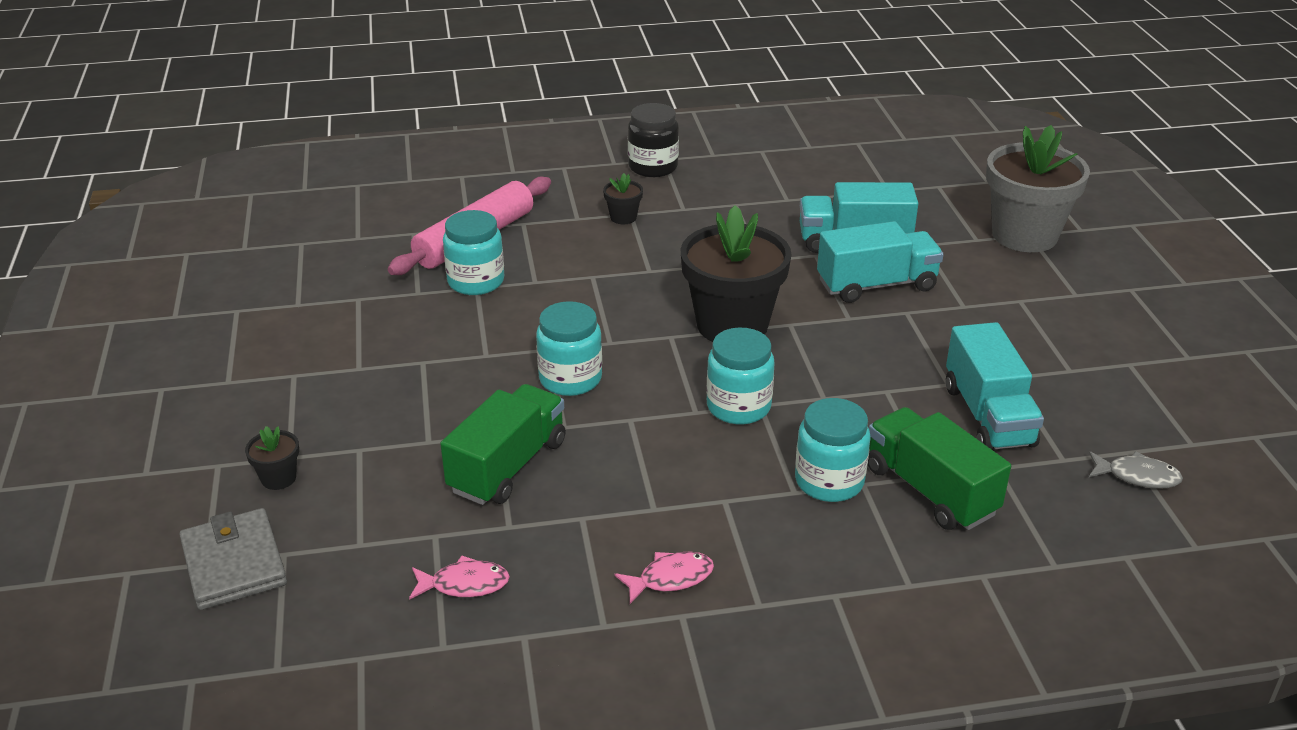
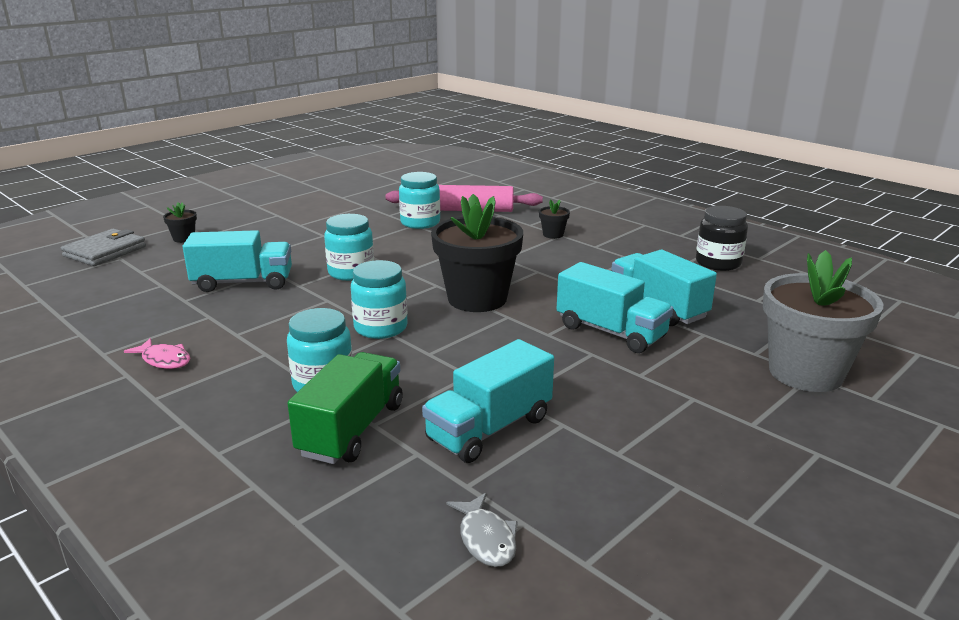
camera: 55 degrees right, 10 degrees down
pink fish [409,555,510,600] -> none
green truck [440,384,566,505] -> turquoise truck [183,230,292,292]
black jar [628,103,679,177] -> black jar moved to [696,206,748,271]

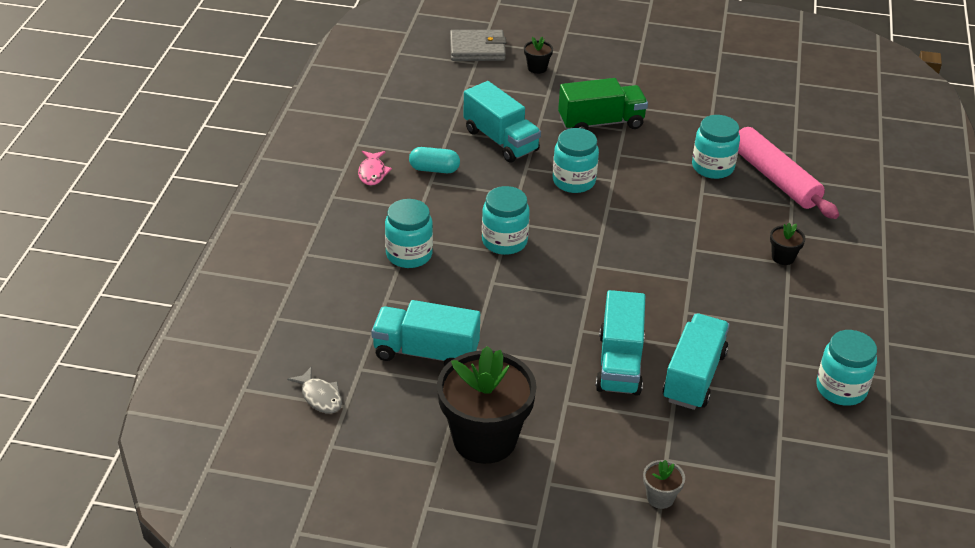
camera: 55 degrees right, 15 degrees up
green truck [287,352,403,464] -> green truck moved to [558,78,648,130]
black flower pot [431,194,523,312] -> black flower pot moved to [437,346,537,464]
grey fish [447,493,518,567] -> grey fish turned 75 degrees counterclockwise [287,367,342,414]
black jar [696,206,748,271] -> turquoise jar [816,330,877,406]
grey flower pot [763,250,883,392] -> grey flower pot [643,460,685,509], size x0.42
none -> turquoise capsule [409,147,460,173]

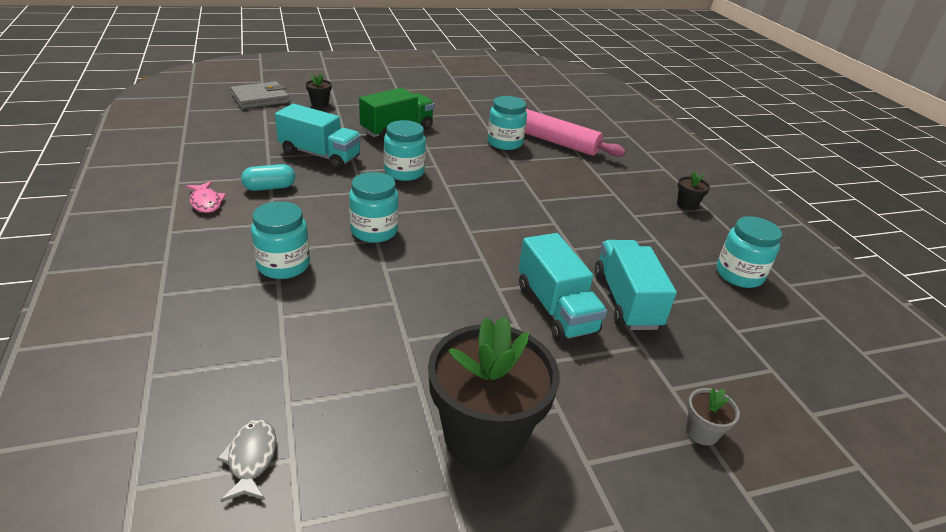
camera: 30 degrees left, 5 degrees down
grey fish [287,367,342,414] -> grey fish turned 120 degrees counterclockwise [217,419,276,502]
turquoise truck [371,300,480,367] -> none
black flower pot [770,223,805,265] -> black flower pot moved to [677,172,710,211]

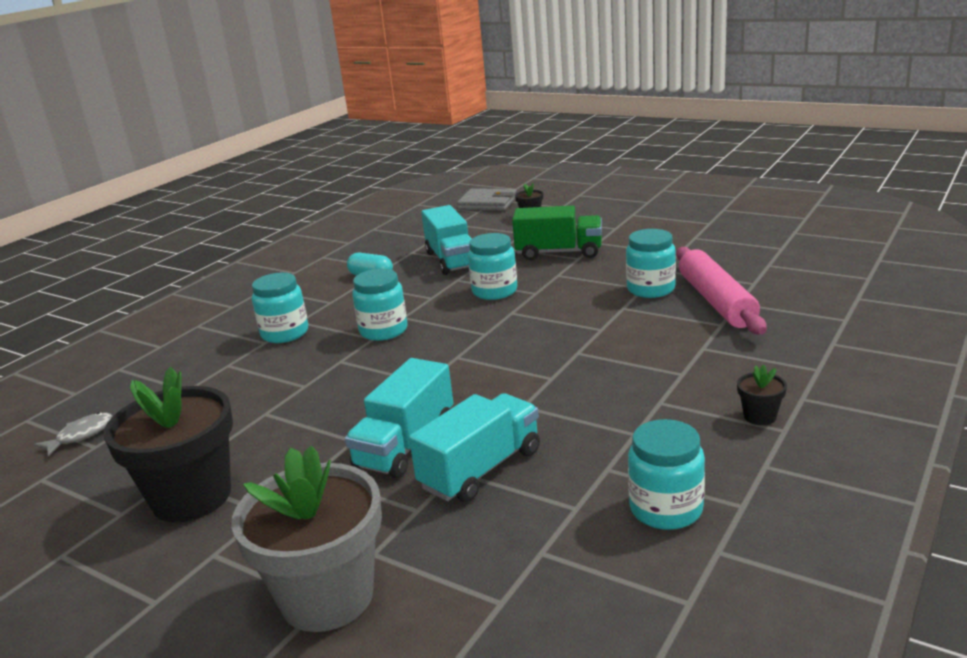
camera: 55 degrees right, 10 degrees down
pink fish [186,181,226,213] -> none
grey flower pot [686,388,740,446] -> grey flower pot [231,446,382,632], size x2.41

